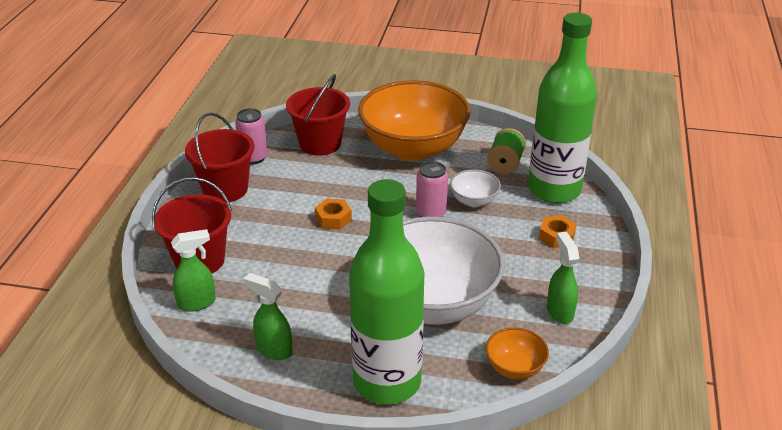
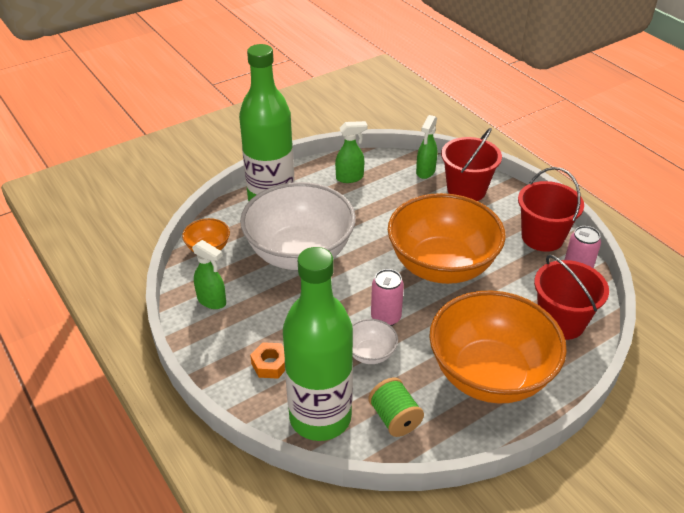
camera: 135 degrees right, 5 degrees up
orange nut [315,198,352,230] -> orange bowl [388,193,506,284]

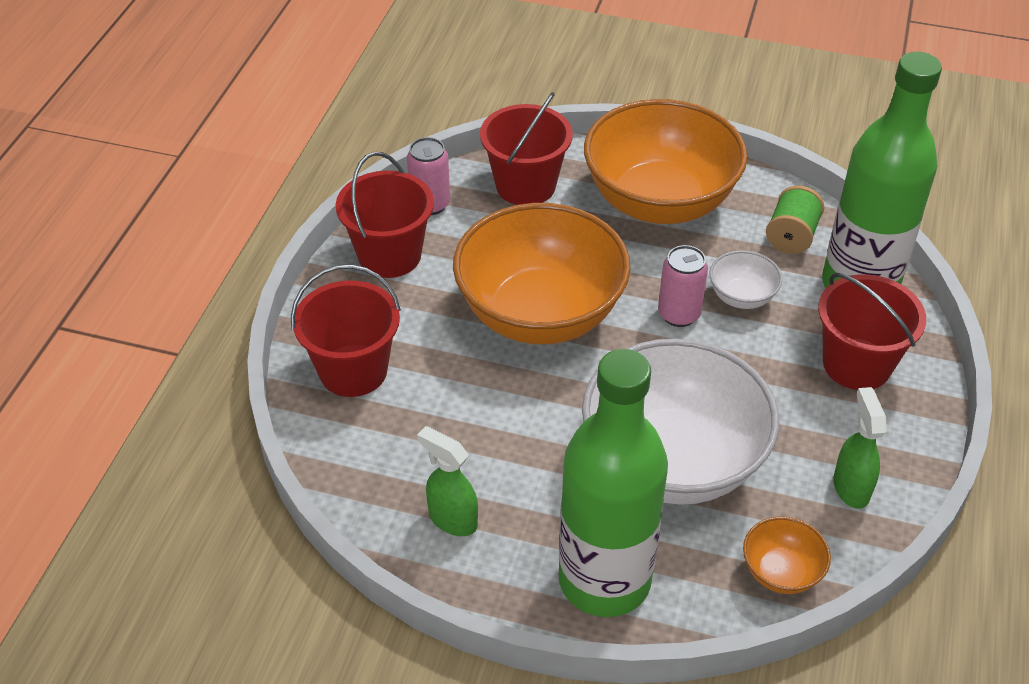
camera: 130 degrees left, 5 degrees up
orange nut [250,342,285,379] -> red bucket [818,273,926,390]
green spray bottle [416,115,437,179] -> none

